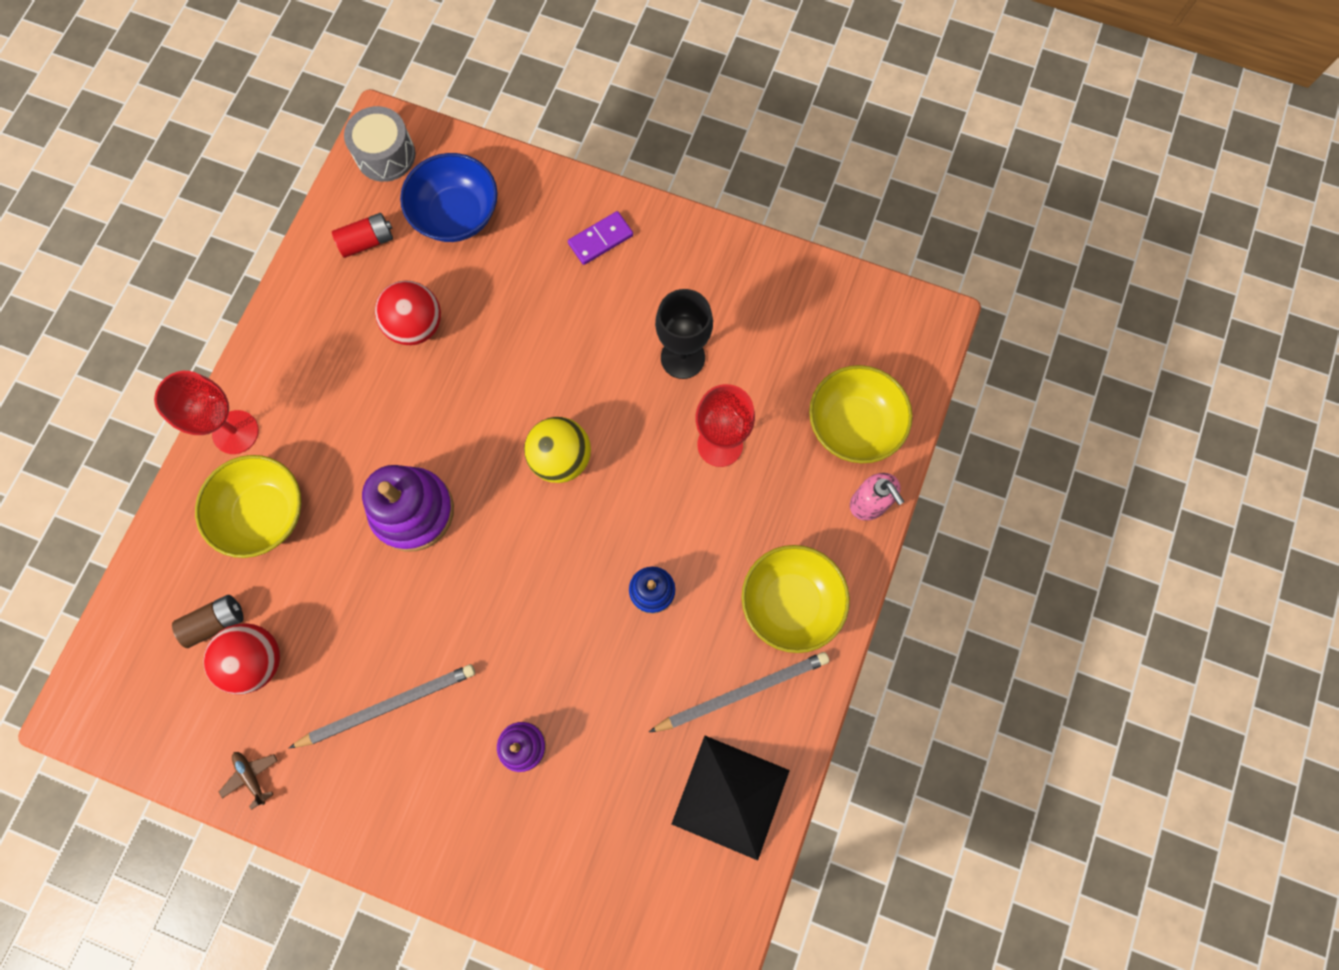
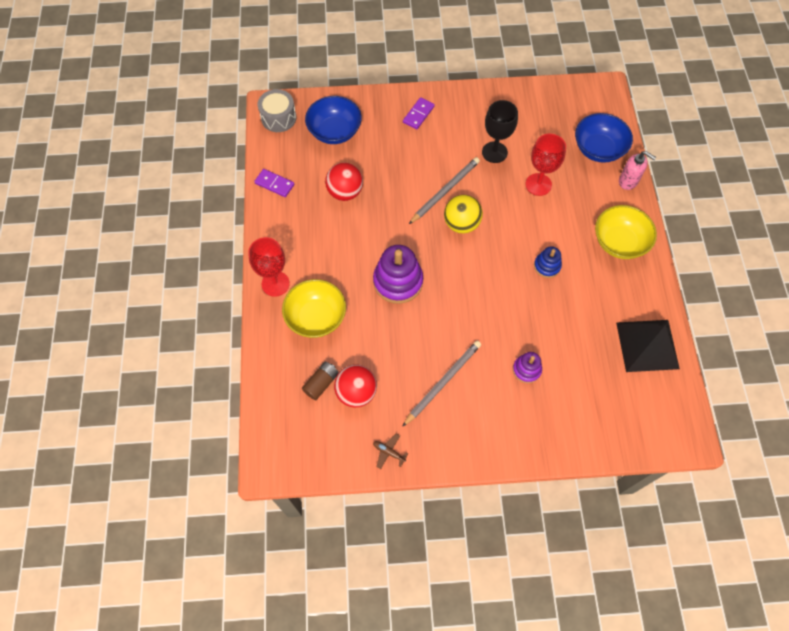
camera: 25 degrees left, 10 degrees down
red battery [332,213,393,258] -> none
grey pencil [649,652,829,732] -> grey pencil moved to [409,157,480,224]
yellow bowl [809,365,913,463] -> blue bowl [575,113,633,163]
none -> purple domino [254,169,294,197]

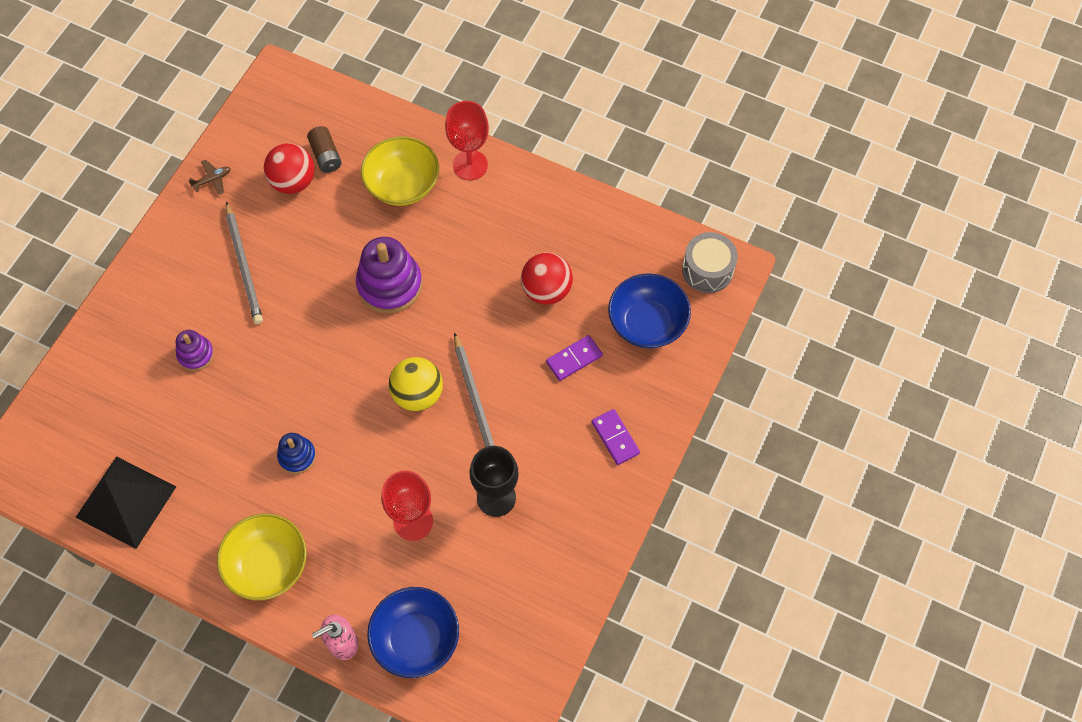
camera: 120 degrees right, 0 degrees up
purple domino [254,169,294,197] -> purple domino moved to [546,335,603,381]

